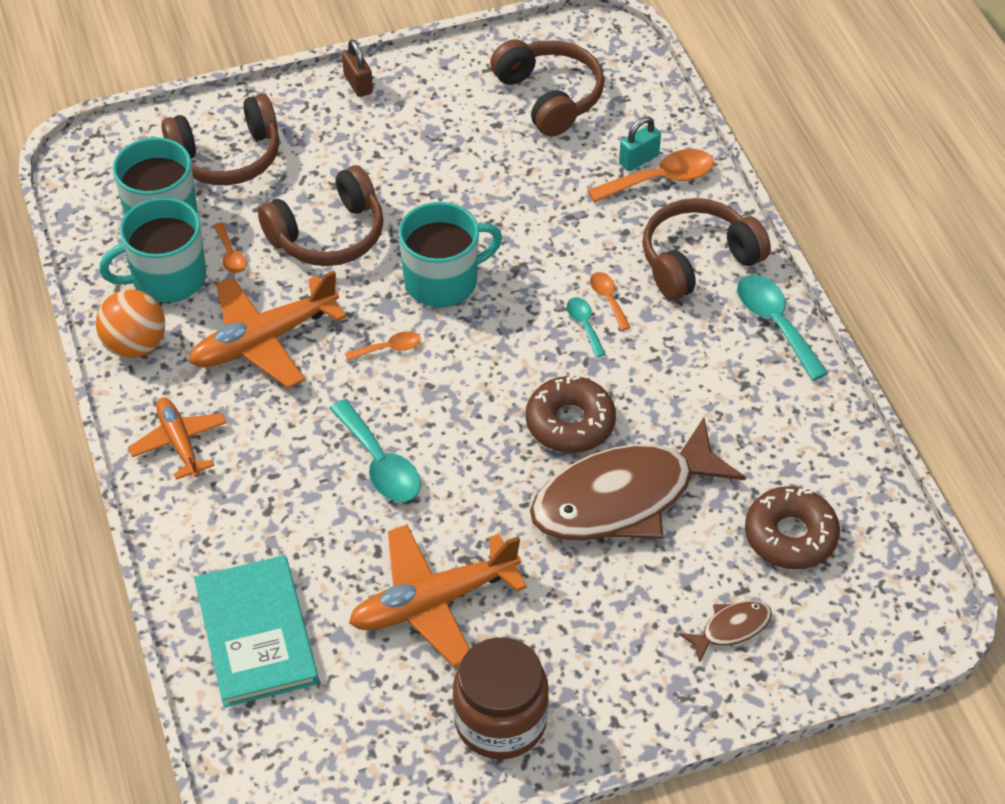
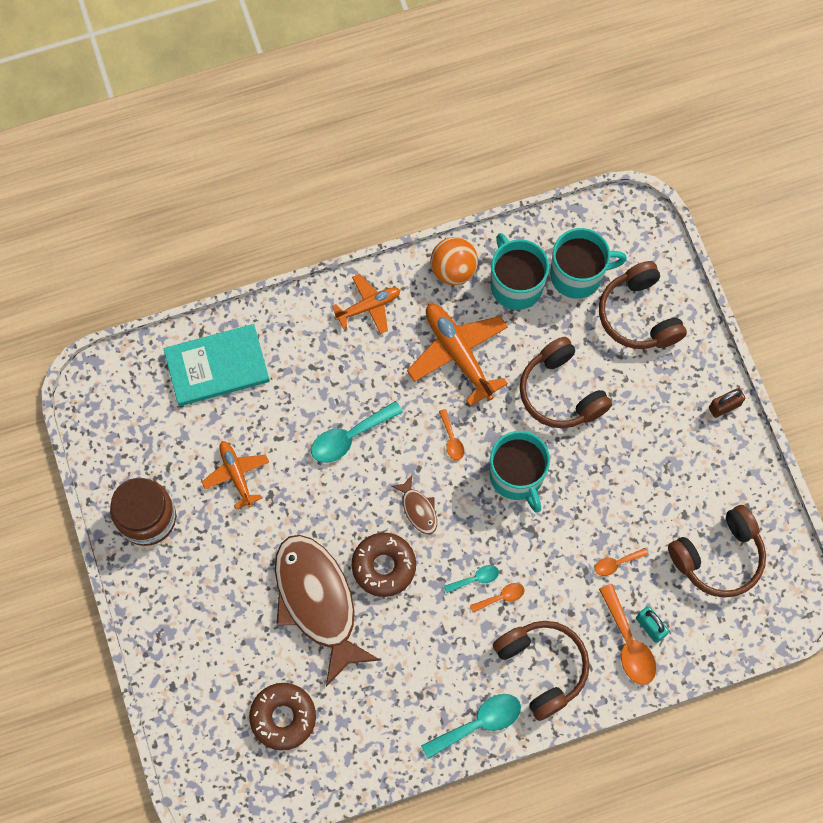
camera: 90 degrees right, 20 degrees up
orange spoon [214,223,246,273] -> orange spoon moved to [595,548,648,576]
orange plane [349,525,527,667] -> orange plane [202,441,269,510], size x0.62
brown fish [679,600,772,663] -> brown fish moved to [391,475,437,534]

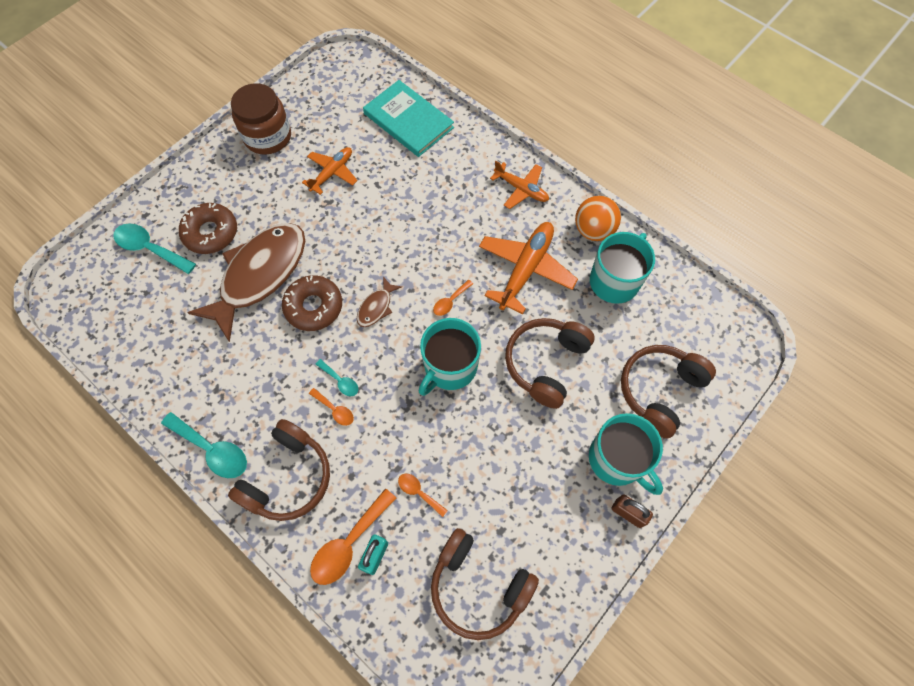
camera: 60 degrees right, 5 degrees down
brown donut [249,683,316,751] -> brown donut moved to [179,203,237,254]
turquoise spoon [311,401,403,463] -> turquoise spoon moved to [113,223,196,274]
turquoise mug [550,228,627,299] -> turquoise mug moved to [589,413,663,495]

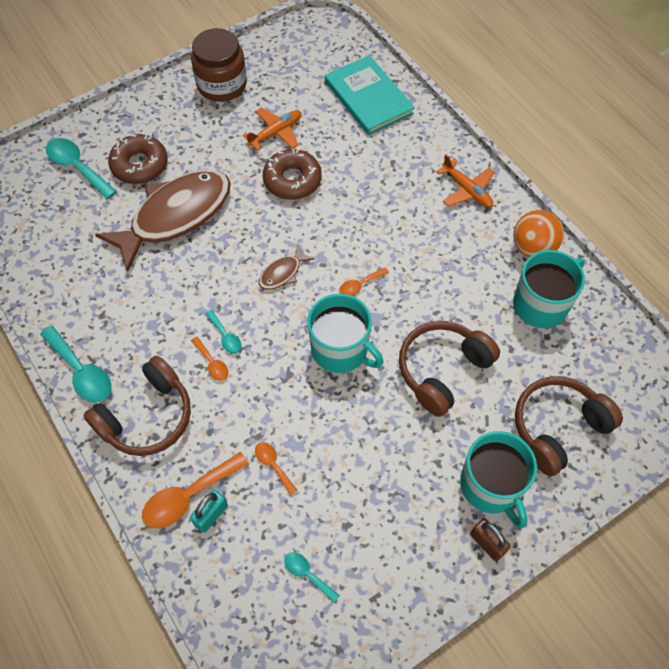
camera: 15 degrees right, 5 degrees down
brown donut [282,275,342,331] -> brown donut moved to [263,149,322,200]
turquoise mug [419,318,481,396] -> turquoise mug turned 105 degrees counterclockwise [307,294,383,373]
brown headphones [431,528,539,640] -> turquoise spoon [284,552,340,603]
orange plane [479,222,578,314] -> none

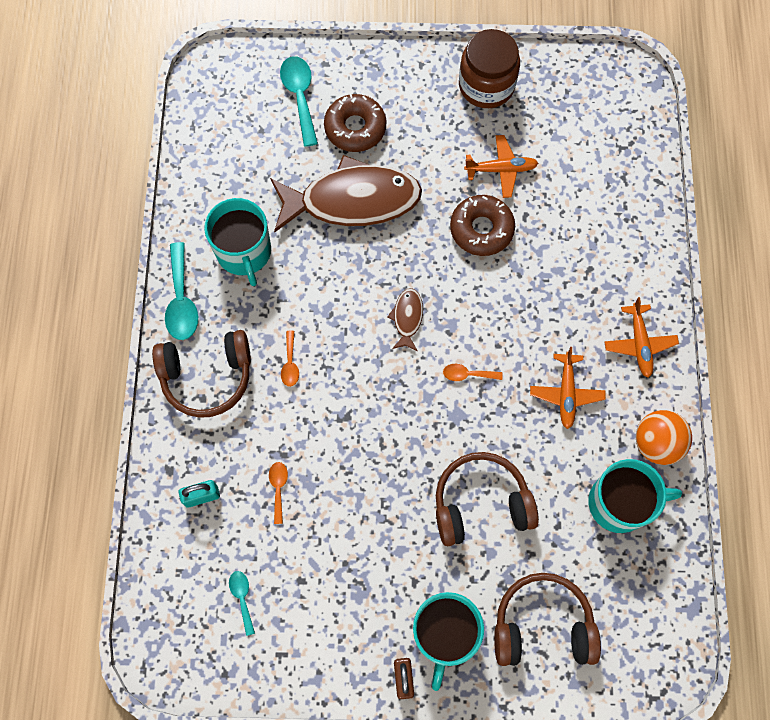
camera: 35 degrees right, 10 degrees up
orange spoon [142,452,249,528] -> none
turquoise spoon [206,310,242,354] -> none
brown fish [259,245,314,290] -> brown fish turned 105 degrees clockwise [388,288,423,351]
turquoise mug [307,294,383,373] -> turquoise mug moved to [204,198,271,286]
turquoise book [325,55,415,135] -> none
none -> orange plane [530,347,605,429]

